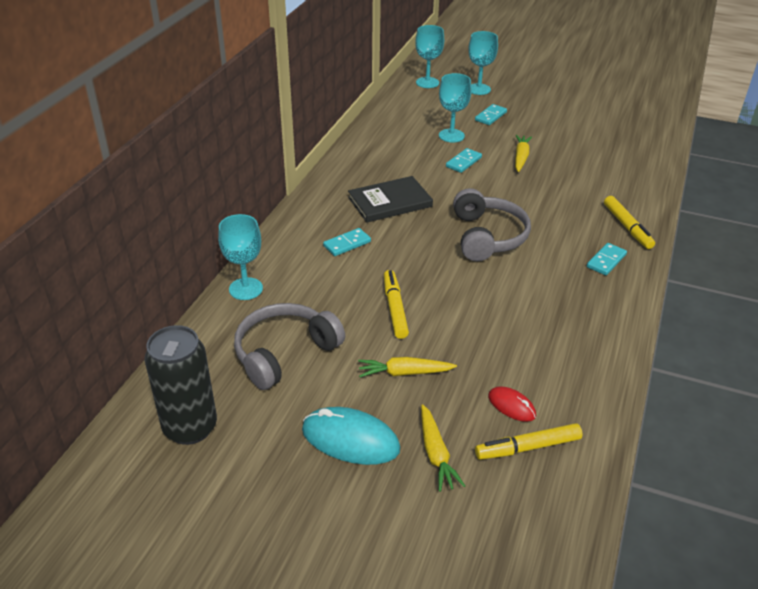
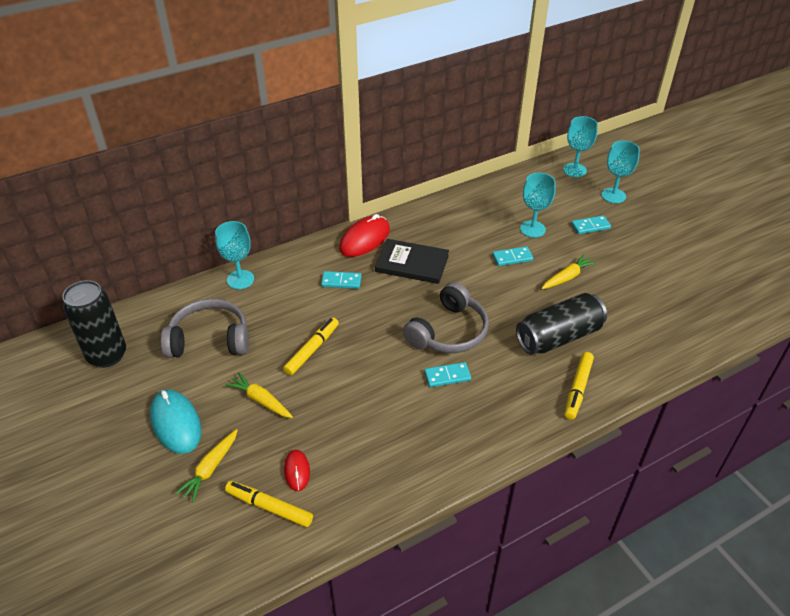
camera: 40 degrees right, 5 degrees up
turquoise domino [587,243,627,275] -> turquoise domino moved to [424,362,471,387]
none -> red mouse [339,214,390,257]
none -> black can [516,293,607,355]

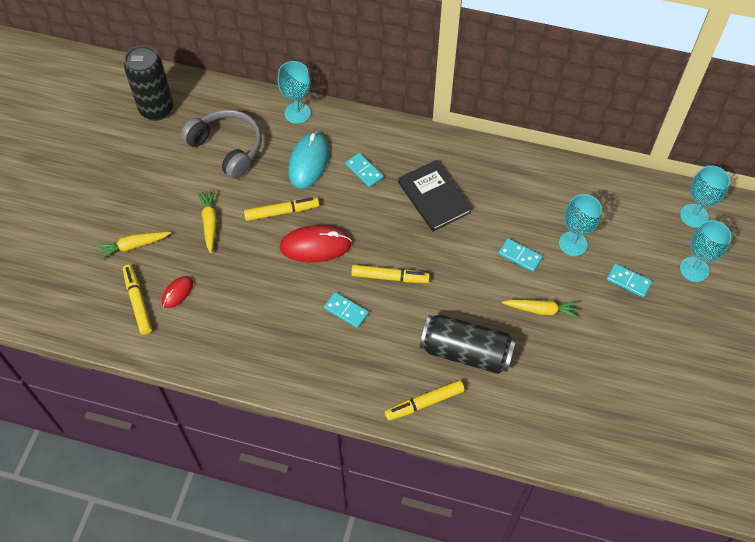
camera: 45 degrees right, 15 degrees up
turquoise mouse [150,389,201,454] -> turquoise mouse moved to [288,131,329,189]
red mouse [339,214,390,257] -> red mouse moved to [280,225,352,262]
grey headphones [403,282,489,353] -> yellow marker [351,265,430,283]

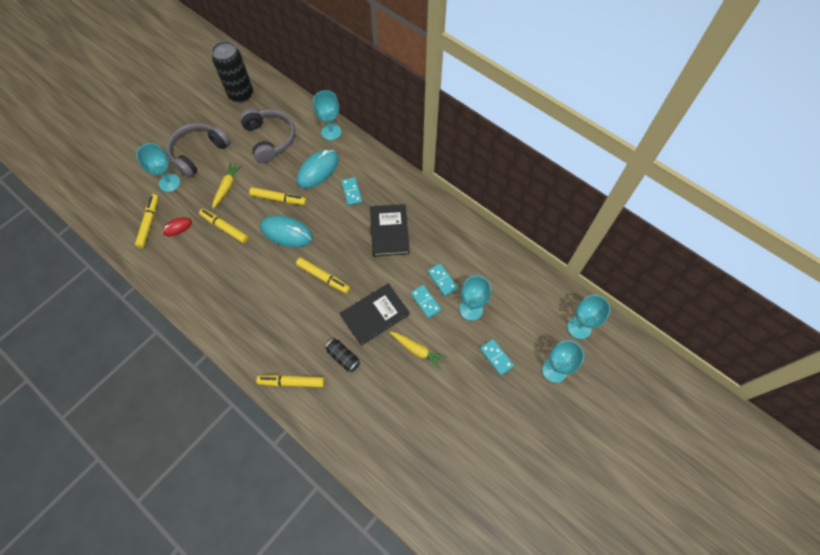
camera: 25 degrees right, 5 degrees up
yellow carrot [96,232,171,260] -> turquoise goblet [136,143,180,192]
red mouse [280,225,352,262] -> turquoise mouse [260,215,313,247]
turquoise domino [324,292,369,328] -> turquoise domino moved to [428,263,458,296]
black can [420,315,516,374] -> black can [325,338,360,372], size x0.50
none -> grey headphones [166,123,230,178]
none -> yellow marker [199,209,249,243]
none -> black book [340,283,410,346]

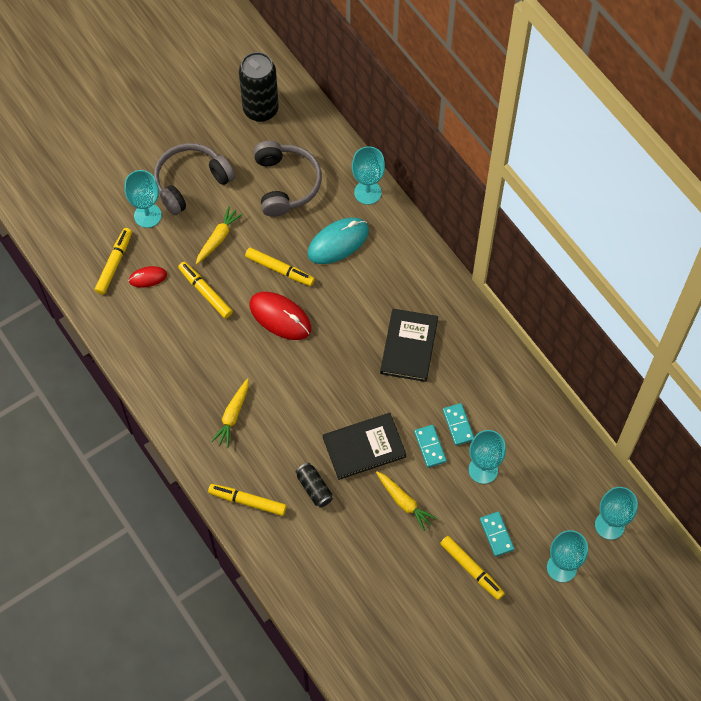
camera: 15 degrees right, 0 degrees up
turquoise mouse [260,215,313,247] -> red mouse [249,292,311,340]
yellow marker [296,258,350,293] -> yellow marker moved to [440,536,505,600]
turquoise domino [341,177,362,206] -> none
none -> yellow carrot [211,378,249,447]

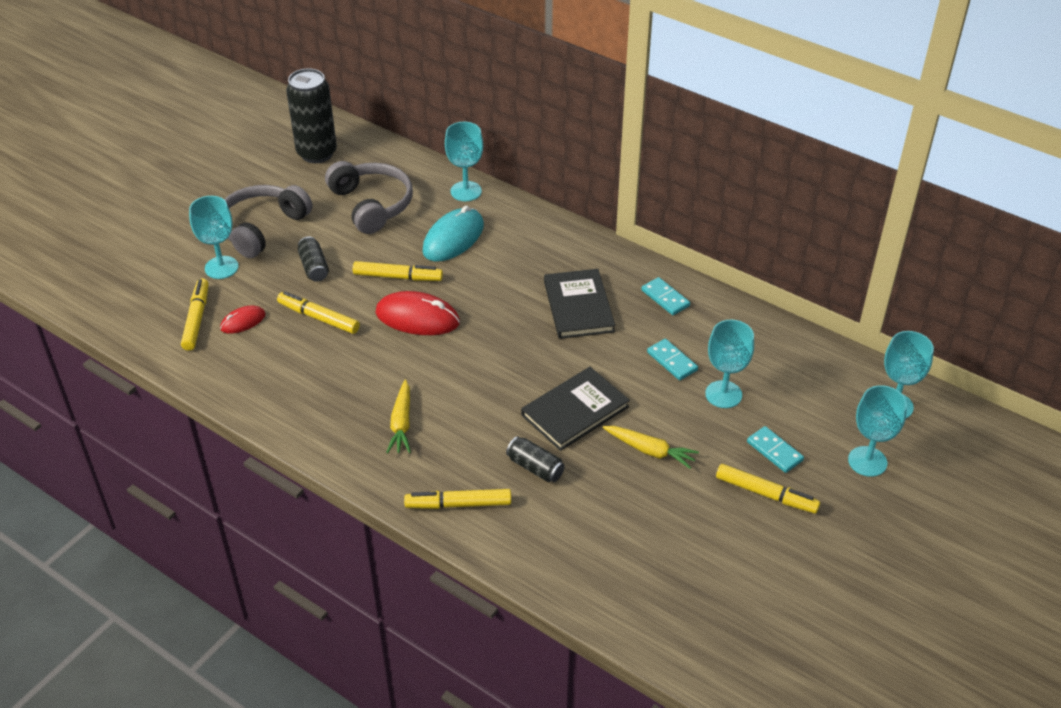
camera: 20 degrees left, 20 degrees down
yellow carrot [196,206,243,264] -> black can [298,237,329,282]
turquoise domino [414,425,447,468] -> turquoise domino moved to [641,277,690,315]

